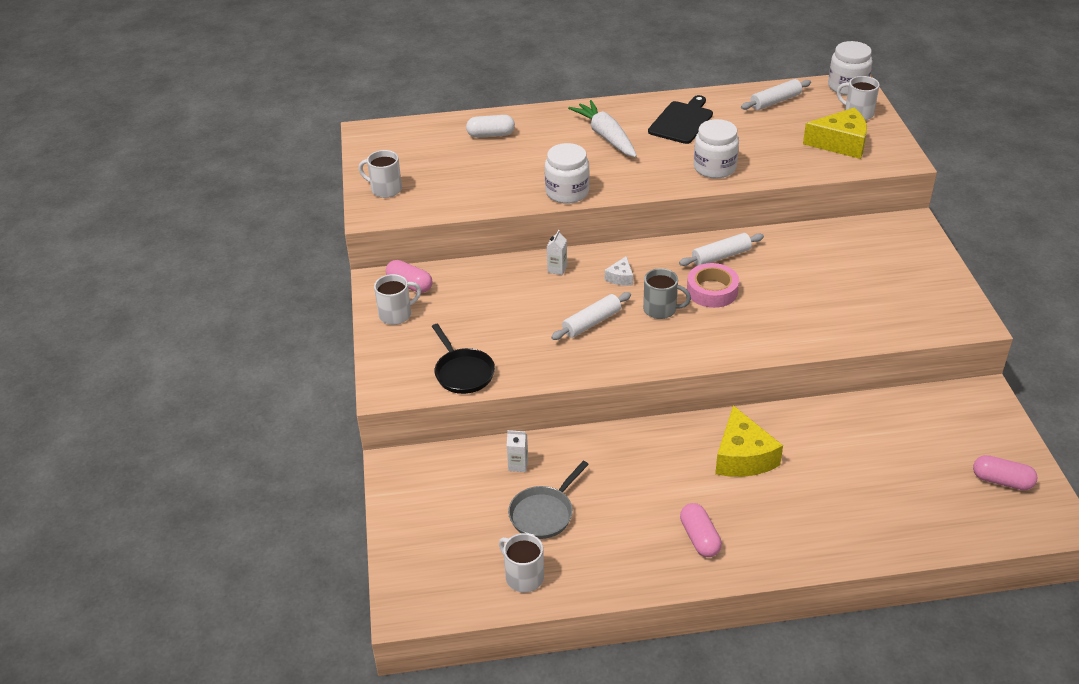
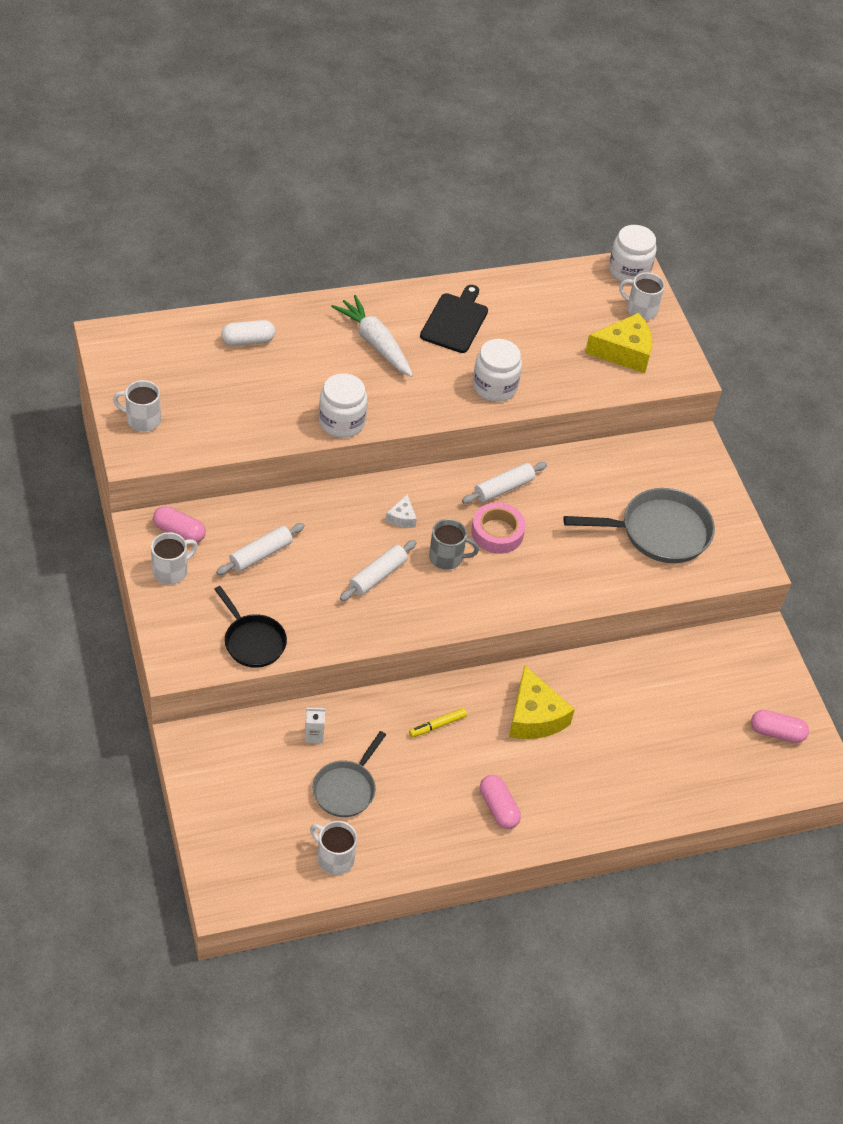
camera: 15 degrees left, 10 degrees up
white carton [547,230,567,275] -> none
white rolling pin [741,79,811,110] -> white rolling pin moved to [216,523,305,575]
none -> yellow marker [409,708,467,737]
none -> grey pan [563,488,715,563]

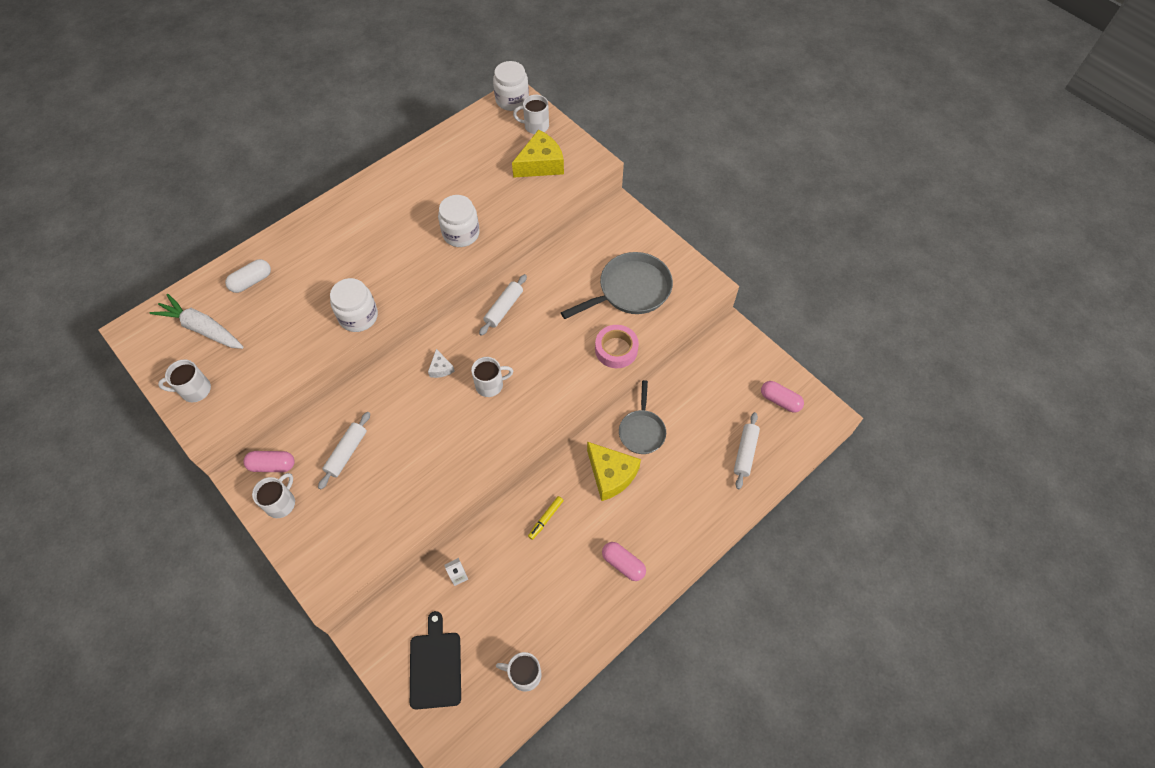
camera: 20 degrees left, 10 degrees up
black pan [214,586,287,668] -> none
grey pan [312,731,386,817] -> grey pan moved to [619,380,666,454]
white carrot [331,295,413,377] -> white carrot moved to [150,294,244,349]
white rolling pin [340,540,416,601] -> white rolling pin moved to [734,412,760,489]
black cutting board [420,285,488,353] -> black cutting board moved to [410,611,461,710]
grey mug [429,519,479,570] -> white mug [471,357,513,397]
pink tape [471,502,526,554] -> pink tape moved to [595,325,639,368]
pink capsule [751,710,809,743] -> pink capsule turned 45 degrees clockwise [761,381,804,413]

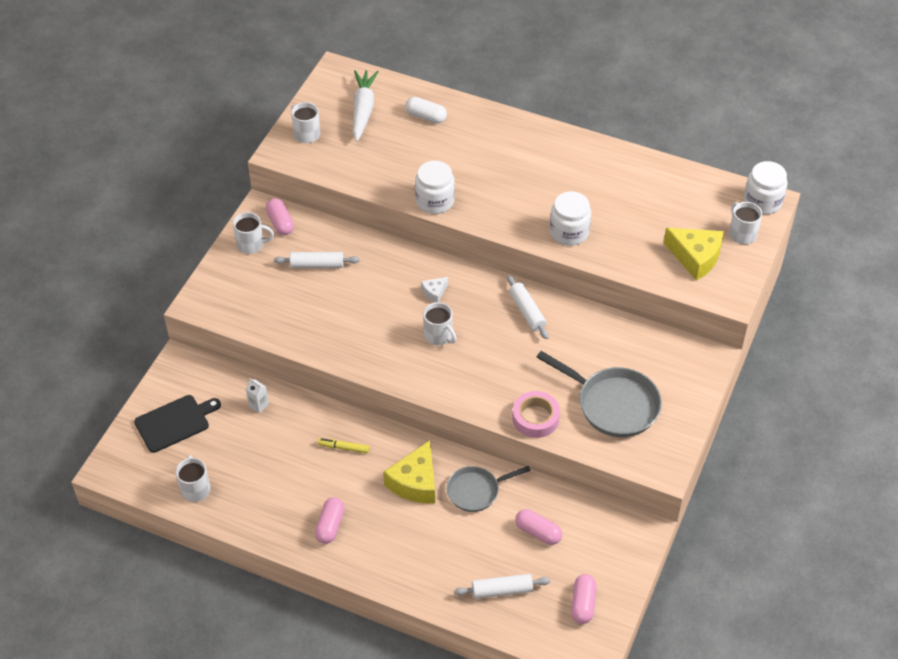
camera: 65 degrees right, 10 degrees down
white rolling pin [479,274,527,336] -> white rolling pin turned 60 degrees clockwise [507,275,549,339]
none -> pink capsule [515,509,562,545]

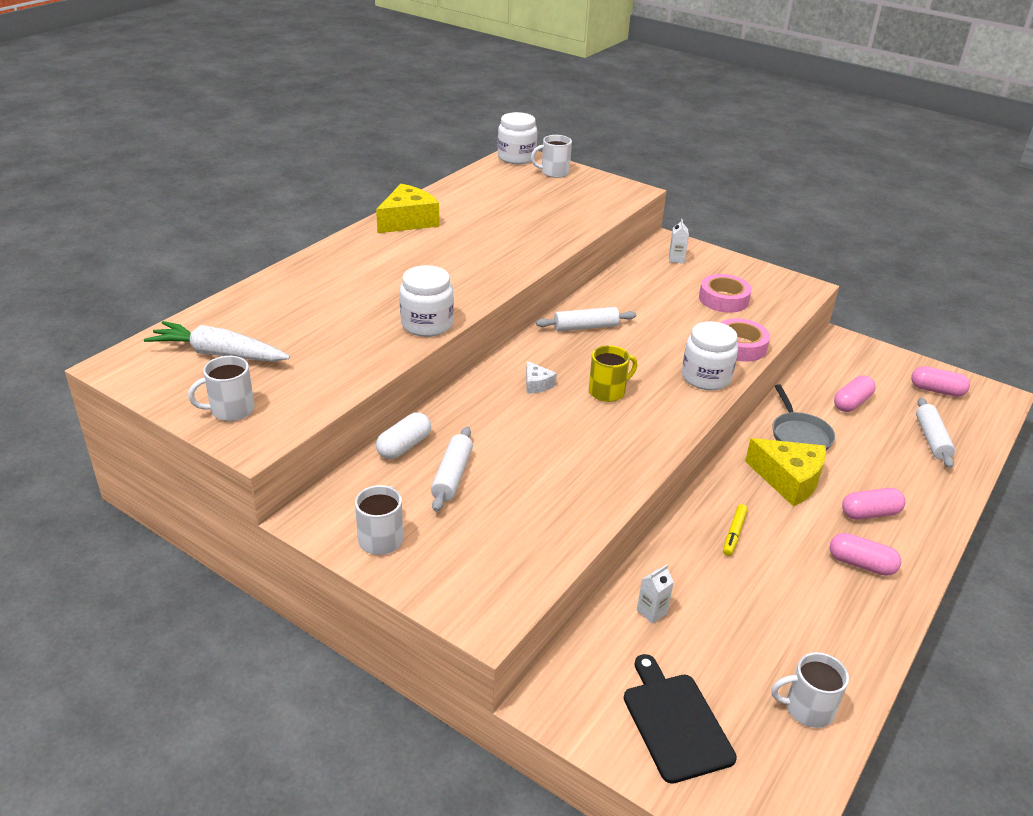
camera: 80 degrees left, 15 degrees down
pink capsule [266,198,294,235] -> pink capsule moved to [842,488,905,520]
white capsule [405,97,447,123] -> white capsule moved to [376,413,431,459]
white mug [423,302,457,345] -> yellow mug [589,345,637,402]
grey pan [536,351,662,437] -> pink tape [699,274,752,313]
white jar [550,191,591,246] -> white jar moved to [682,321,738,390]
yellow cheese [664,228,723,281] -> yellow cheese moved to [376,184,439,233]
none -> white carton [669,219,689,263]

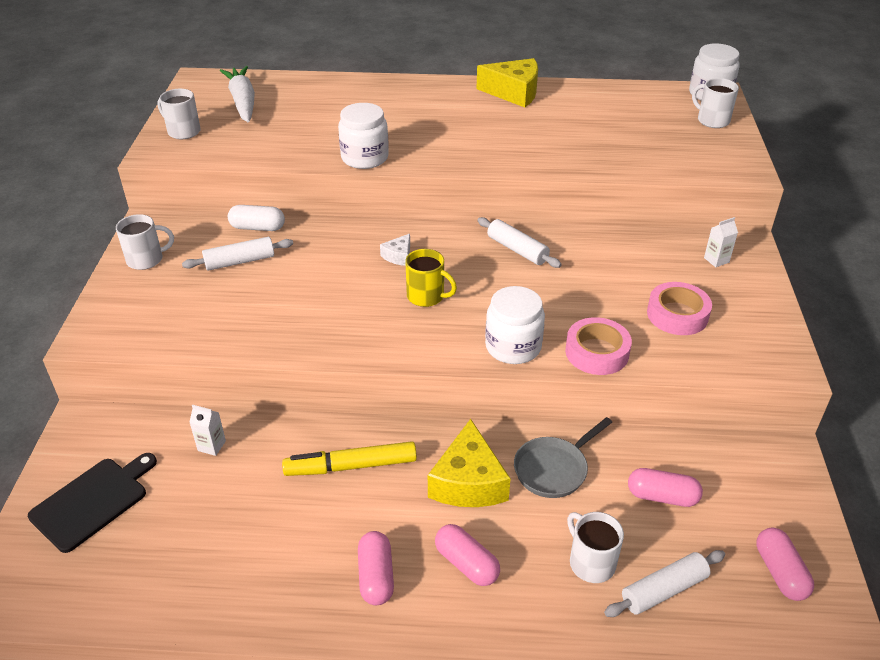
camera: 60 degrees right, 5 degrees up
yellow marker [723,504,748,556] -> yellow marker [282,441,417,476], size x1.78
white mug [771,652,849,728] -> white mug moved to [567,512,624,583]

